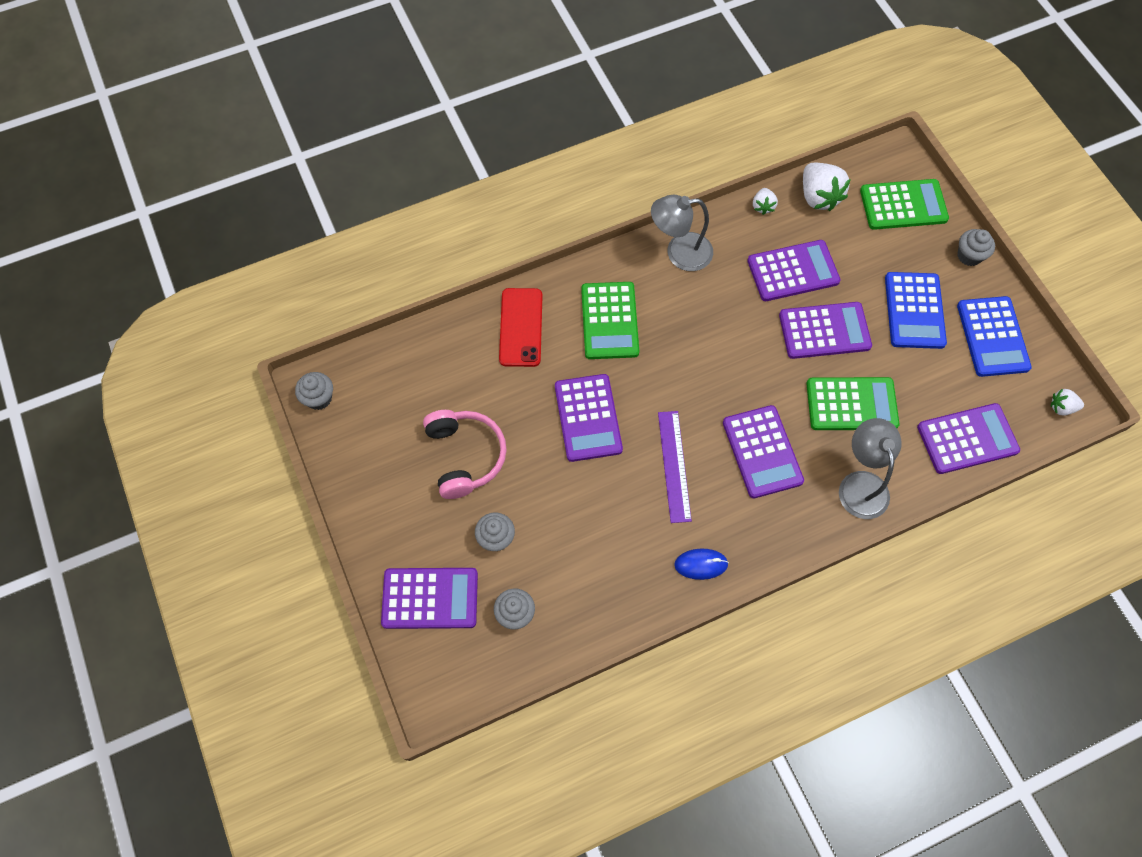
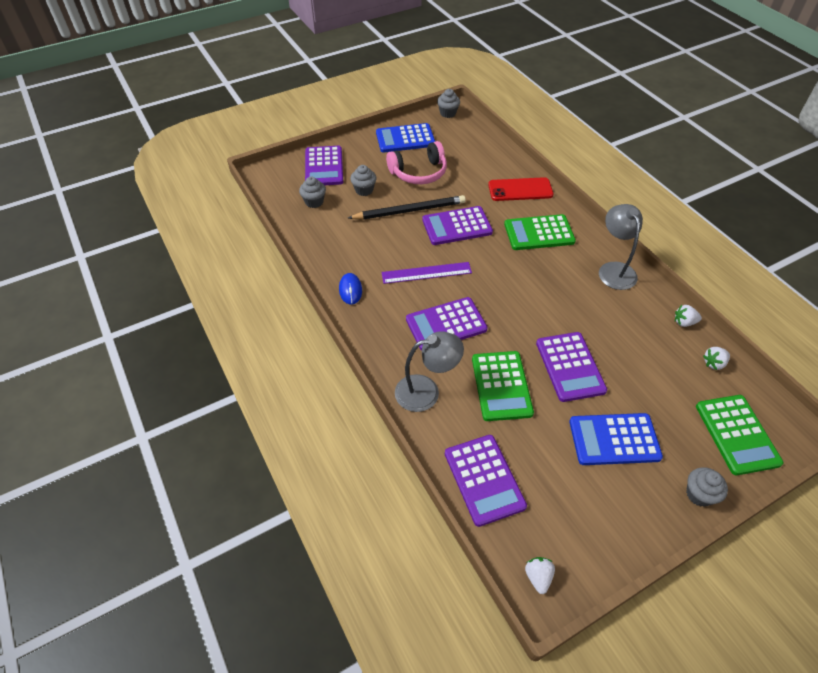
camera: 85 degrees right, 15 degrees down
purple calculator [747,240,841,301] -> none
white strawberry [803,163,851,211] -> white strawberry [703,347,730,370], size x0.53
blue calculator [957,296,1032,377] -> blue calculator moved to [376,123,435,152]
none -> black pencil [348,195,466,219]

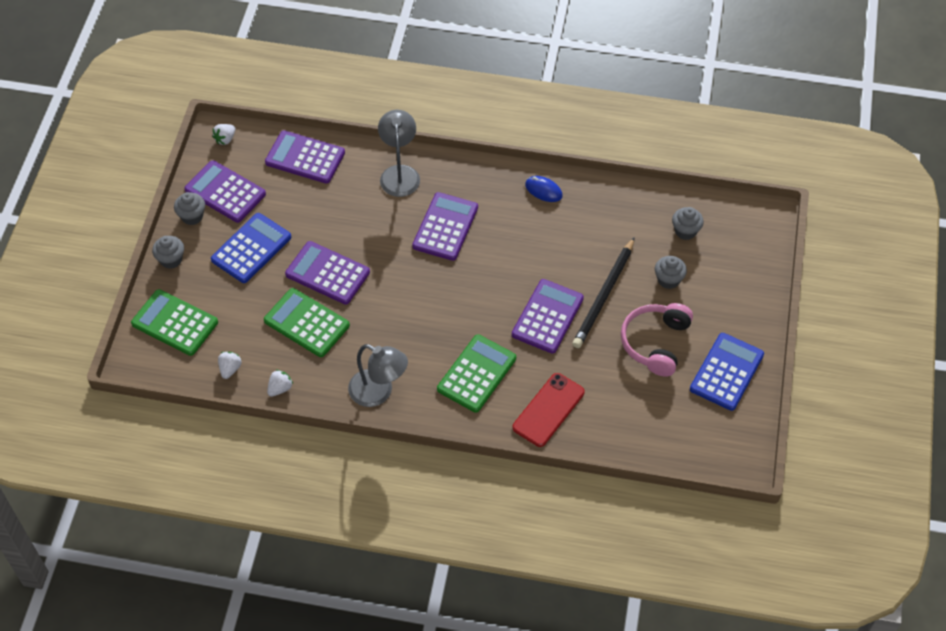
camera: 130 degrees right, 5 degrees up
purple calculator [305,146,343,185] -> purple calculator moved to [184,160,266,223]
purple ruler [381,262,472,284] -> none
grey lamp [395,331,464,412] -> grey lamp turned 150 degrees clockwise [378,110,420,197]
grey cupcake [437,89,460,118] -> grey cupcake moved to [174,192,205,225]
green calculator [472,351,534,421] -> green calculator moved to [264,288,350,357]
white strawberry [525,557,555,594] -> white strawberry turned 90 degrees clockwise [212,124,235,145]

